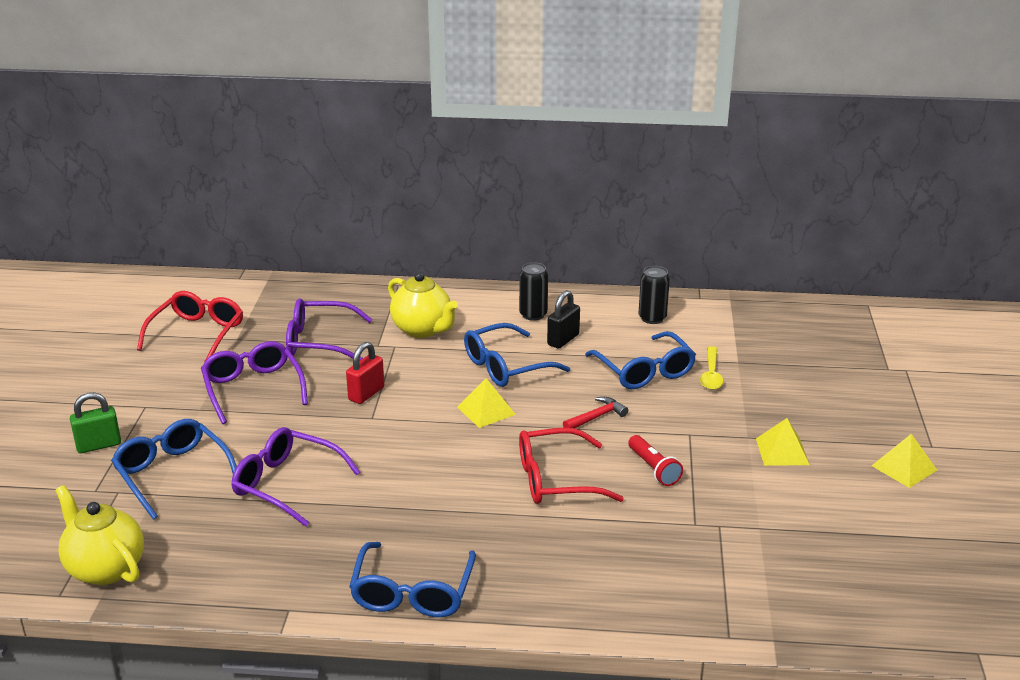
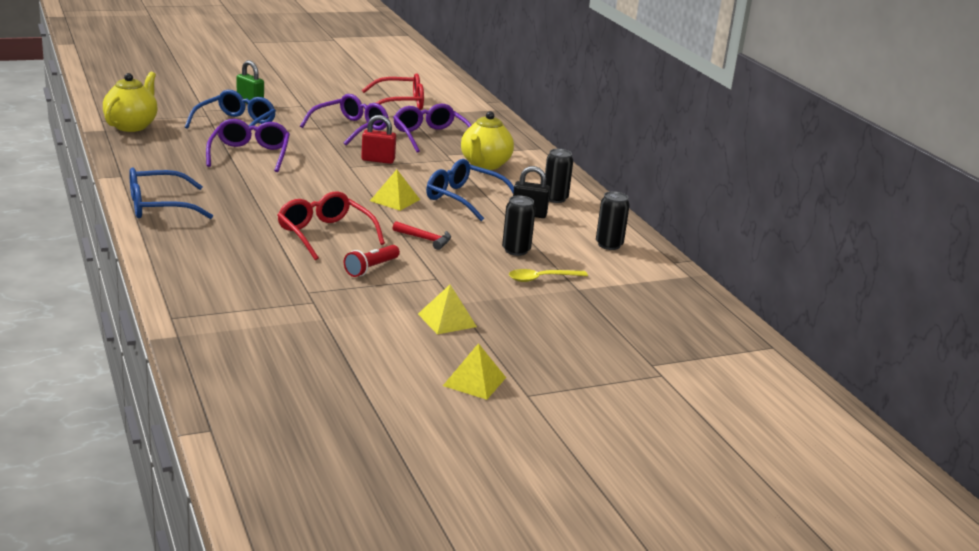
camera: 60 degrees right, 5 degrees down
blue glasses [585,331,696,389] -> black can [502,196,536,256]

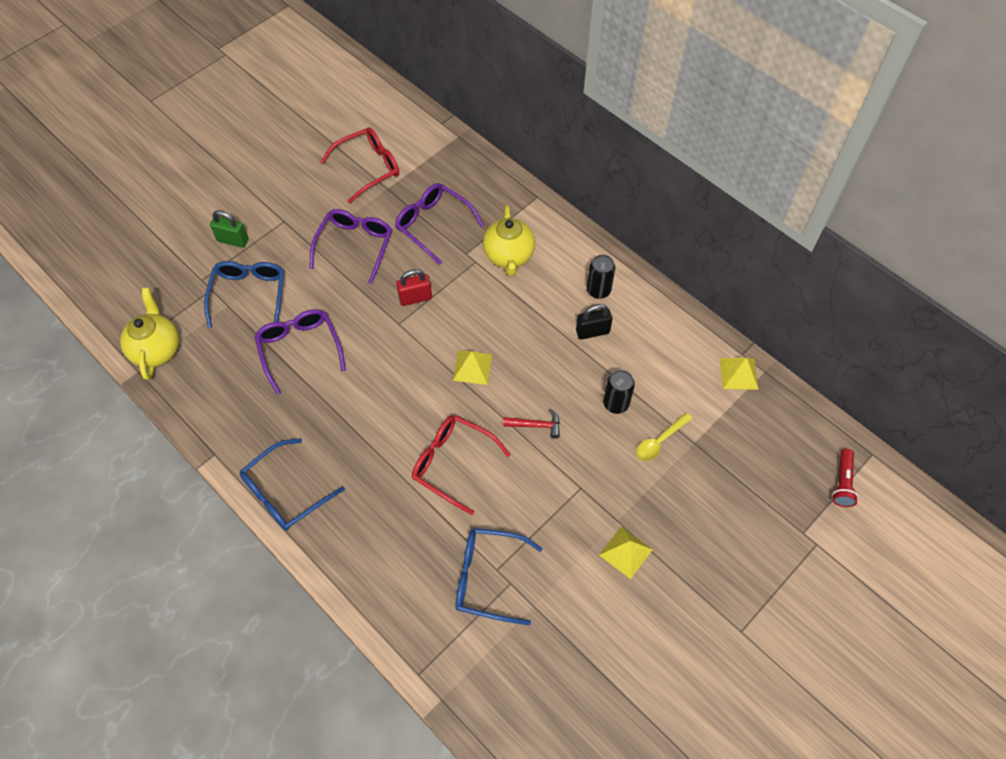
camera: 20 degrees left, 35 degrees up
red flashlight [344,245,400,277] -> red flashlight moved to [832,449,858,507]
blue glasses [426,159,514,221] -> blue glasses moved to [456,528,543,625]
yellow pyramid [443,343,506,400] -> yellow pyramid moved to [720,358,758,390]
black can [596,191,630,250] -> none

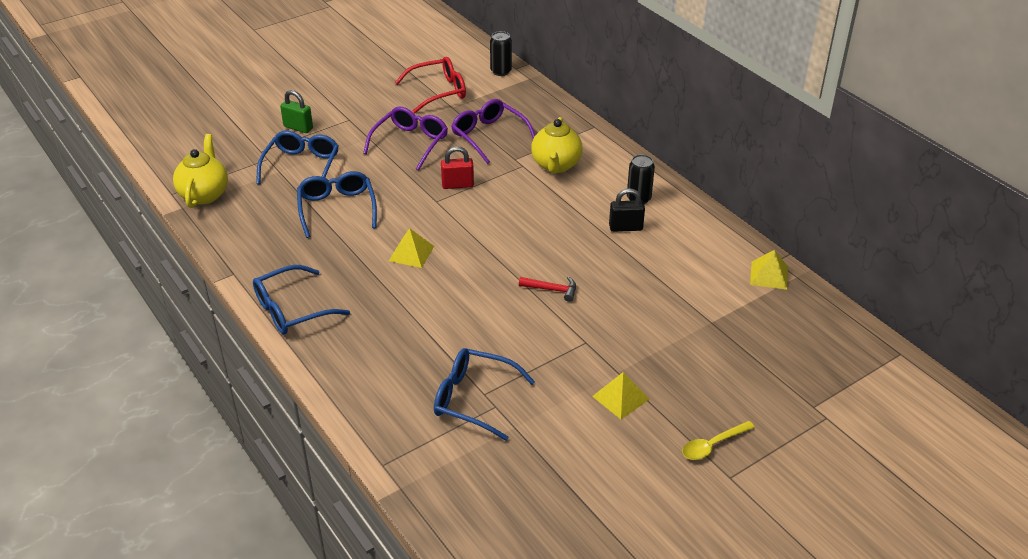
camera: 10 degrees right, 20 degrees down
purple glasses [254,309,346,395] -> blue glasses [297,171,377,238]
red glasses [412,415,511,515] -> none
yellow pyramid [453,351,492,385] -> yellow pyramid moved to [389,228,434,268]
black can [603,370,635,414] -> black can moved to [490,31,512,76]
yellow spoon [636,413,693,461] -> yellow spoon moved to [682,421,755,460]
red flashlight [832,449,858,507] -> none

